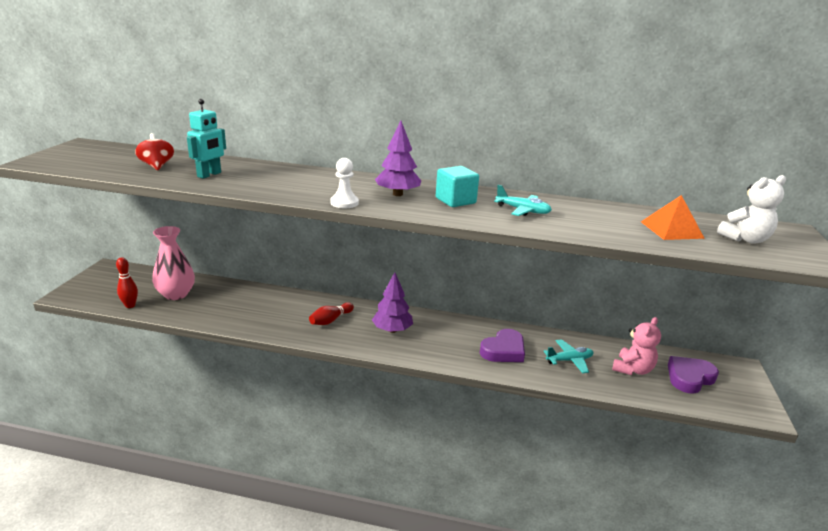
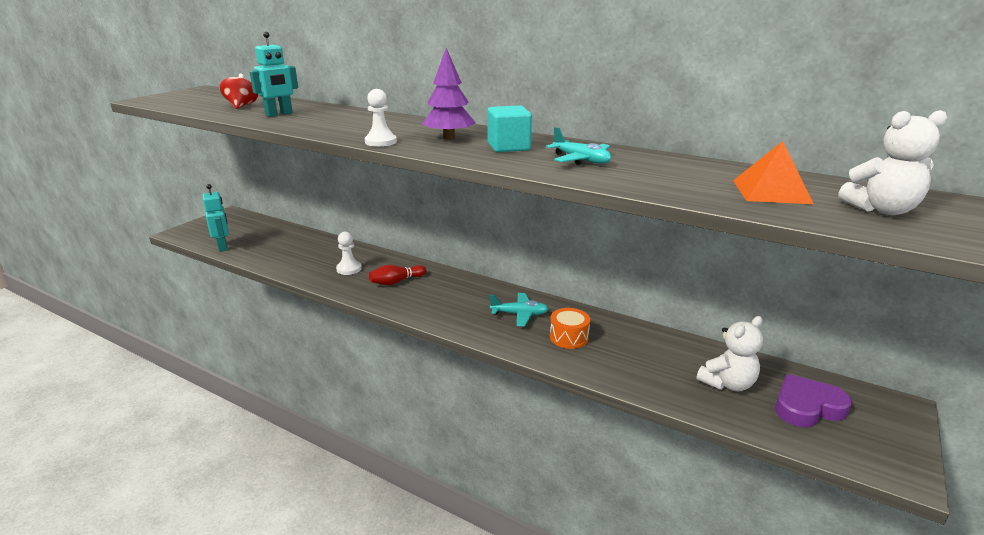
camera: 20 degrees right, 0 degrees up
red bowling pin [116,257,138,308] -> turquoise robot [203,184,229,252]
pink vase [152,226,195,300] -> none
purple tree [372,272,413,333] -> none
purple heart [480,329,525,362] -> orange drum [550,308,590,349]
turquoise plane [543,339,594,373] -> turquoise plane moved to [490,293,549,326]
pink teddy bear [612,317,661,375] -> white teddy bear [696,316,763,391]
none -> white pawn [336,231,362,275]

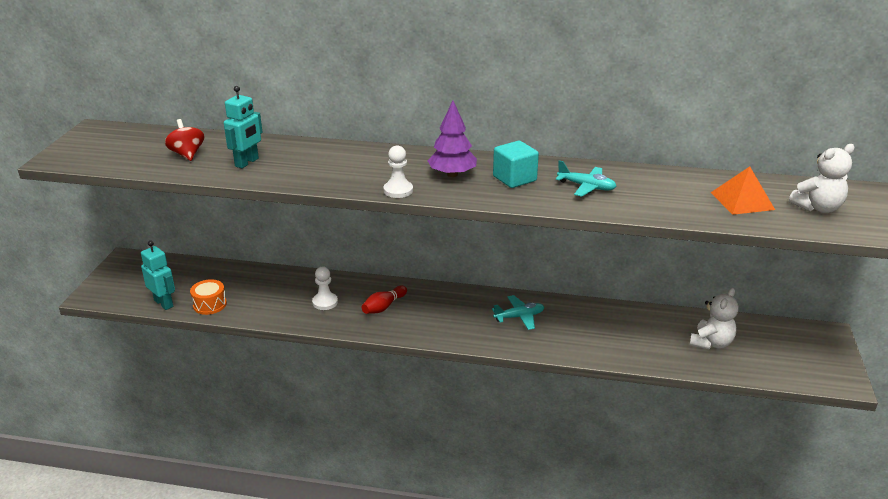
camera: 20 degrees left, 5 degrees up
orange drum [550,308,590,349] -> orange drum moved to [190,279,227,315]
purple heart [775,374,852,427] -> none

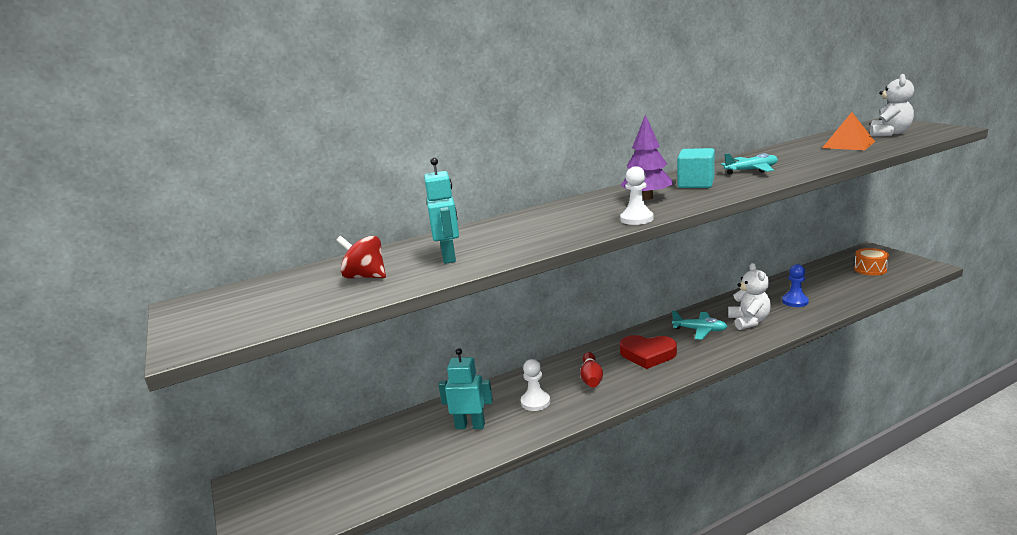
camera: 35 degrees left, 10 degrees down
turquoise robot [141,241,175,310] -> turquoise robot moved to [438,348,493,429]
orange drum [190,279,227,315] -> orange drum moved to [854,248,889,276]
turquoise plane [492,295,544,330] -> turquoise plane turned 75 degrees clockwise [672,311,728,340]
white teddy bear [689,288,739,350] -> white teddy bear moved to [728,263,771,330]
none -> red heart [620,335,677,369]
none -> blue pawn [782,264,809,307]

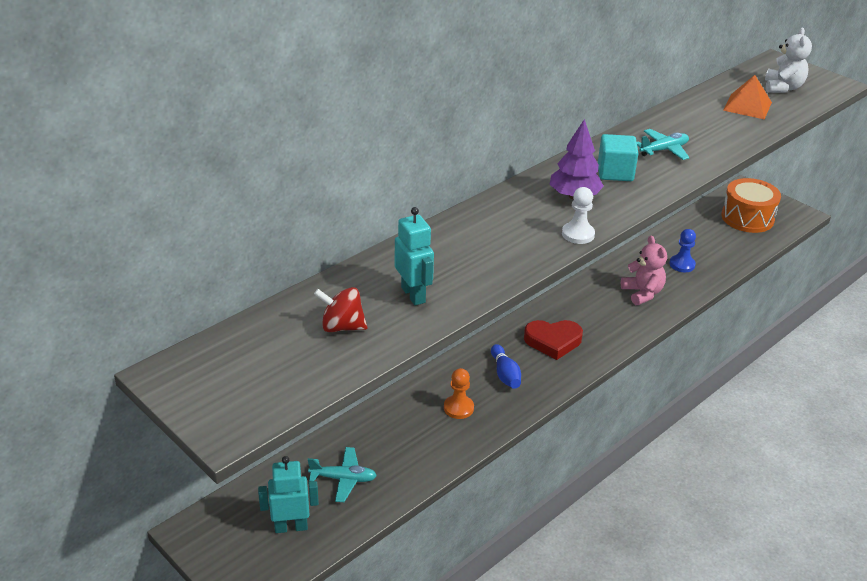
camera: 20 degrees left, 15 degrees up
turquoise robot [438,348,493,429] -> turquoise robot moved to [258,456,319,533]
white pawn [521,359,550,411] -> orange pawn [444,368,474,419]
red bowling pin [580,352,603,387] -> blue bowling pin [491,344,521,389]
turquoise plane [672,311,728,340] -> turquoise plane moved to [308,447,377,502]
white teddy bear [728,263,771,330] -> pink teddy bear [621,236,667,305]
orange drum [854,248,889,276] -> orange drum [721,178,781,233], size x1.69

